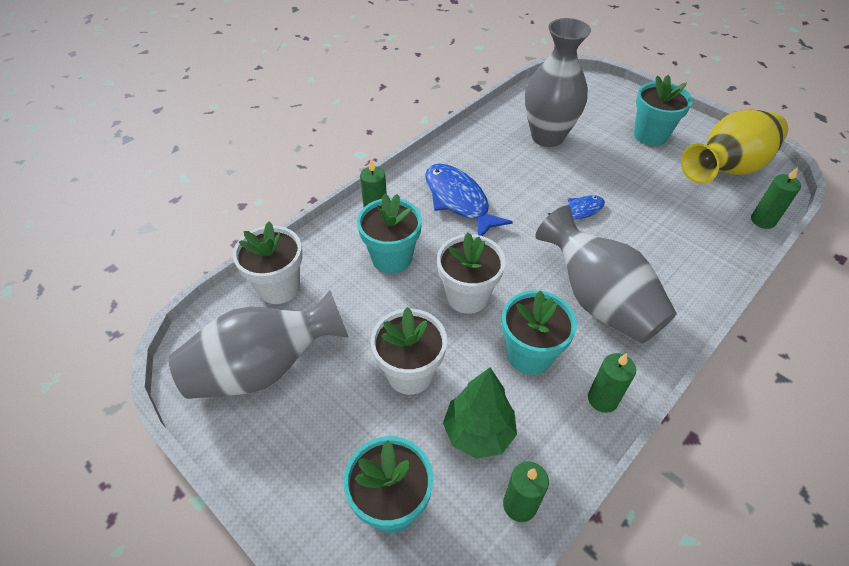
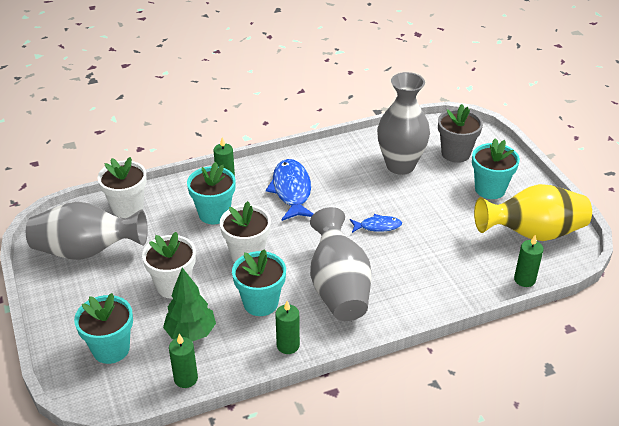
camera: 25 degrees right, 10 degrees down
none -> grey flower pot [438,104,483,163]

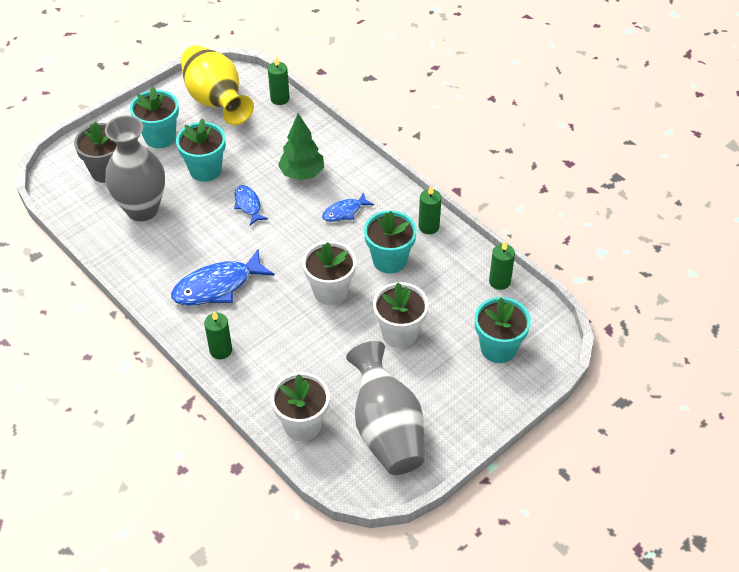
camera: 110 degrees left, 10 degrees up
green tree [163,268,216,342] -> green tree moved to [278,113,324,180]
turquoise flower pot [187,162,236,224] -> turquoise flower pot moved to [176,118,226,182]
grey vase [310,207,372,321] -> blue fish [322,192,374,222]

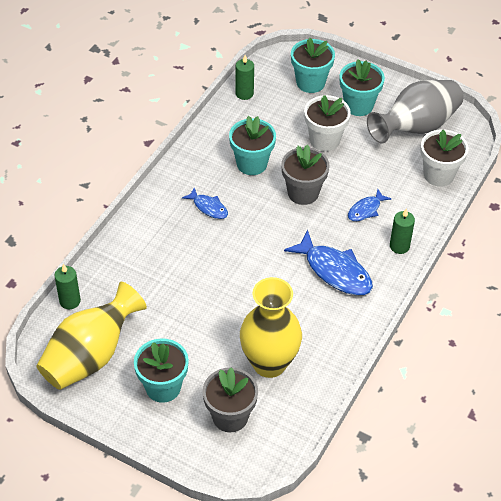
camera: 110 degrees left, 0 degrees up
grey vase [105,115,165,221] -> yellow vase [240,277,302,378]
turquoise flower pot [176,118,226,182] -> turquoise flower pot moved to [340,59,385,116]
blue fish [234,185,268,225] -> blue fish moved to [348,189,391,221]
green tree [278,113,324,180] -> none
white flower pot [302,241,356,305] -> grey flower pot [281,145,329,205]
green candle [419,185,441,234] -> none

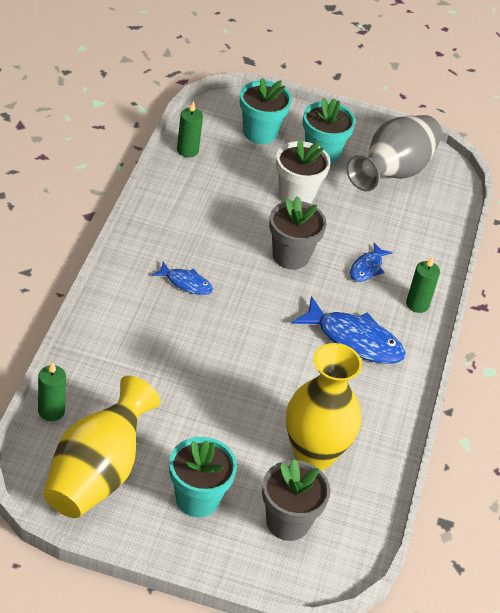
camera: 20 degrees left, 5 degrees down
turquoise flower pot [229,116,276,175] -> none
white flower pot [421,129,468,187] -> none

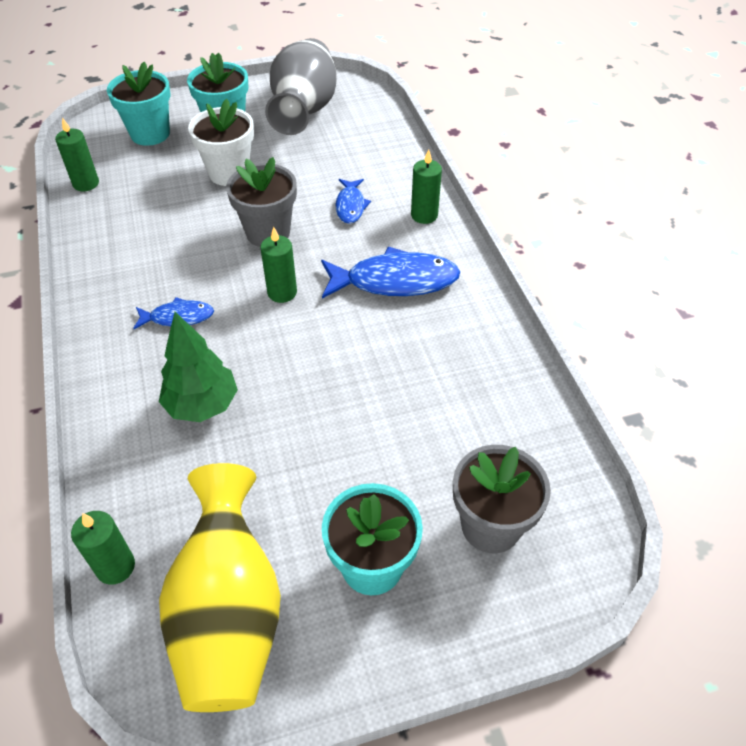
camera: 25 degrees left, 5 degrees up
yellow vase [286,343,362,470] -> none
none -> green tree [159,312,238,422]
none -> green candle [260,227,297,303]

